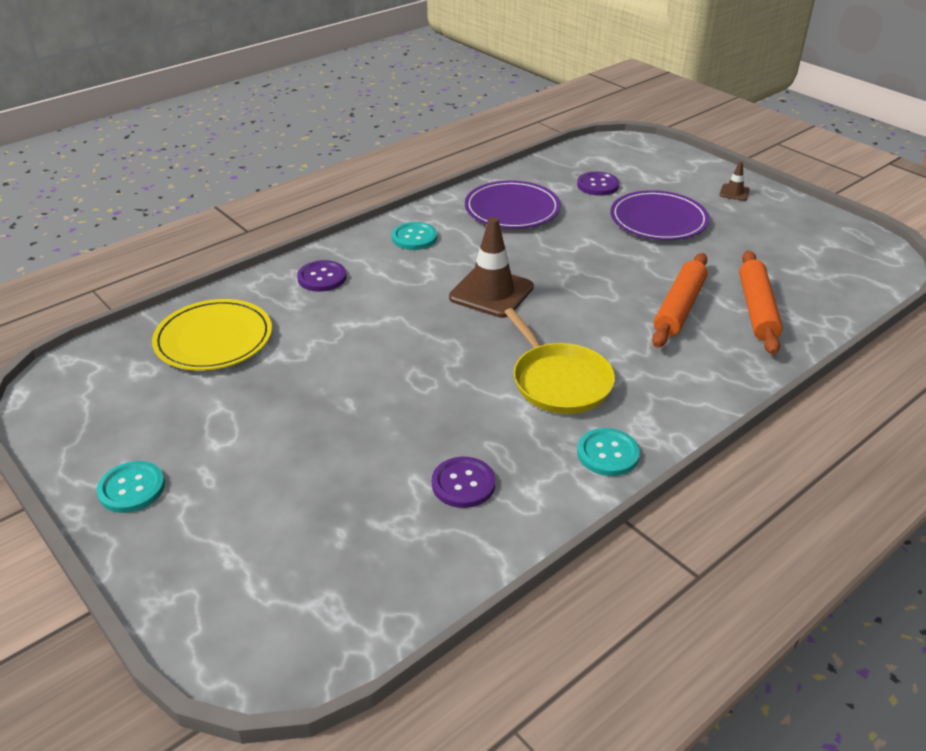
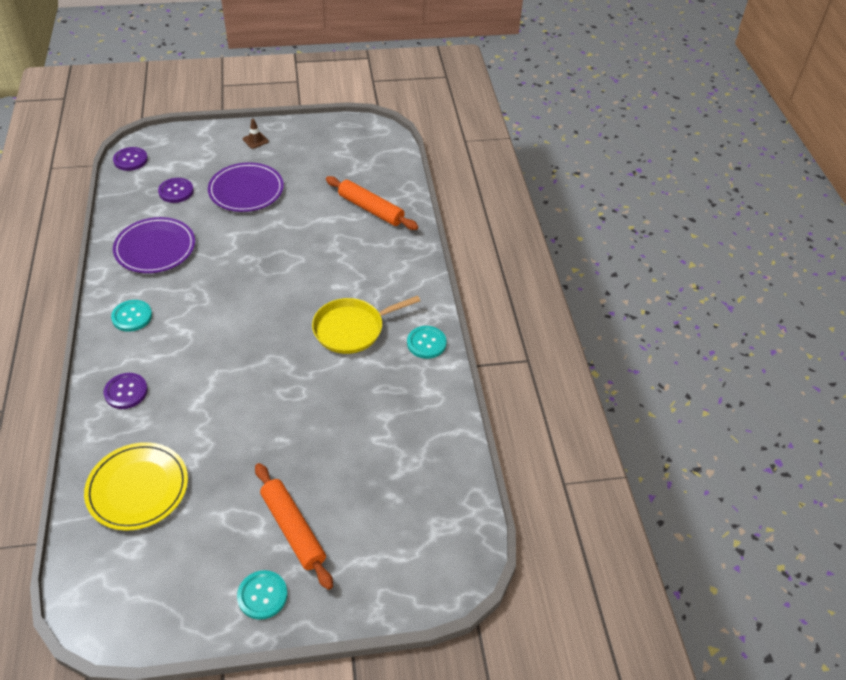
camera: 60 degrees left, 10 degrees up
purple button [432,457,495,508] -> purple button moved to [113,147,148,171]
brown traffic cone [449,217,534,318] -> none
yellow pan [504,308,615,414] -> yellow pan turned 150 degrees clockwise [312,295,420,354]
orange rolling pin [652,253,708,348] -> orange rolling pin moved to [255,463,333,590]

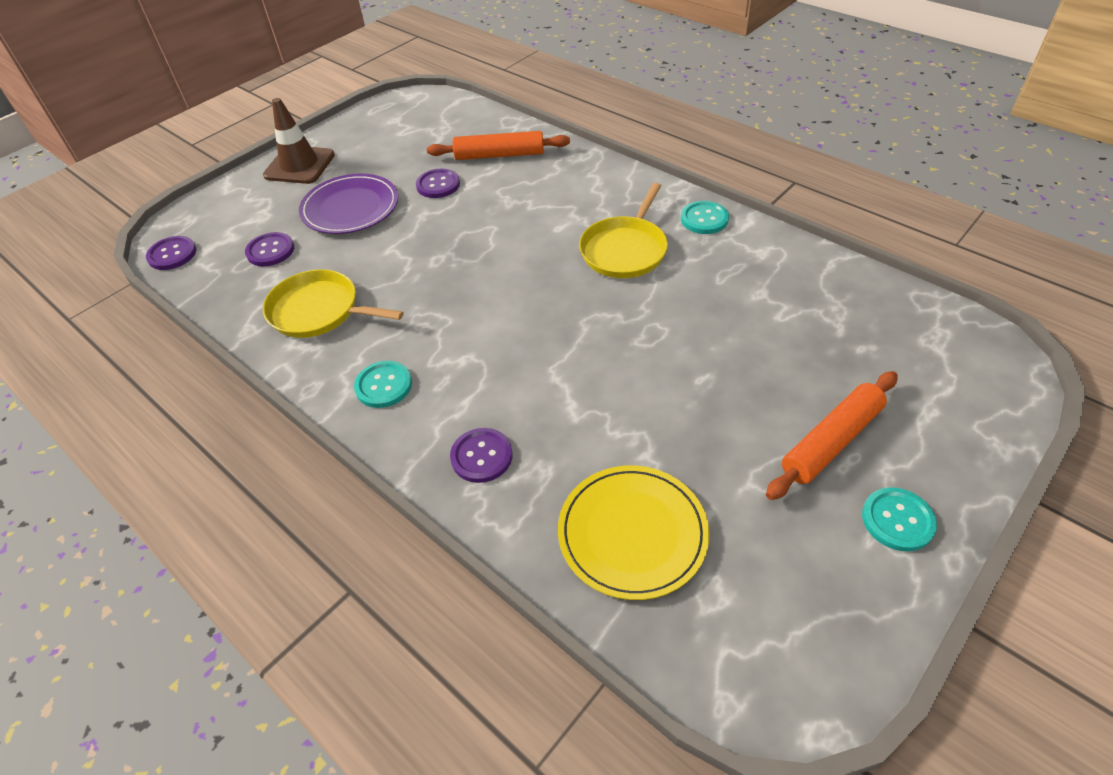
camera: 35 degrees left, 0 degrees up
purple plate [113,217,195,273] -> yellow pan [263,269,403,338]
brown traffic cone [243,119,269,149] -> brown traffic cone [263,98,335,184], size x2.14
orange rolling pin [255,463,333,590] -> orange rolling pin turned 60 degrees counterclockwise [766,371,898,500]
none -> purple button [416,169,460,198]

